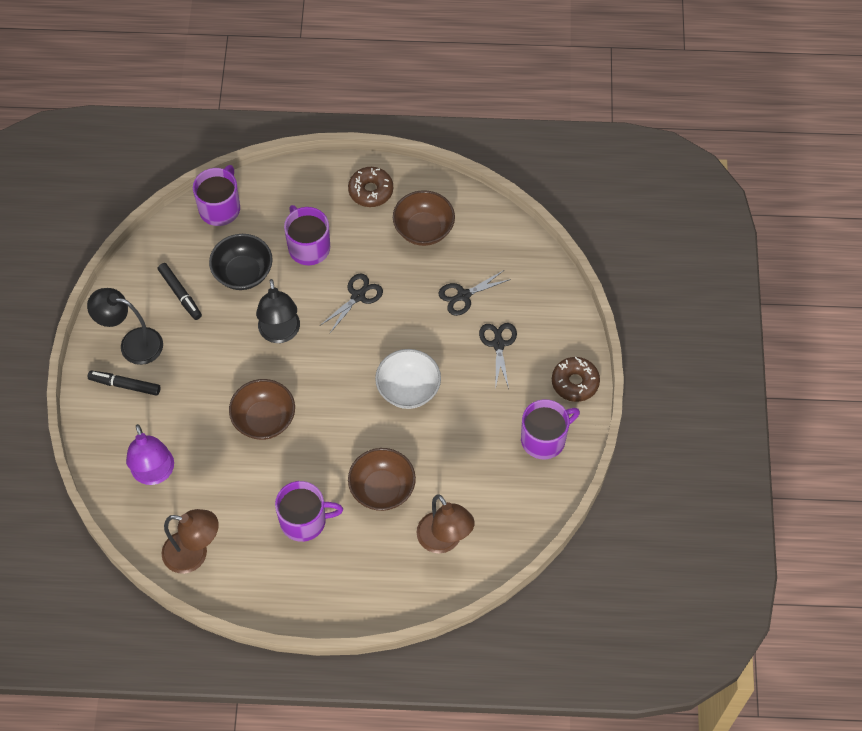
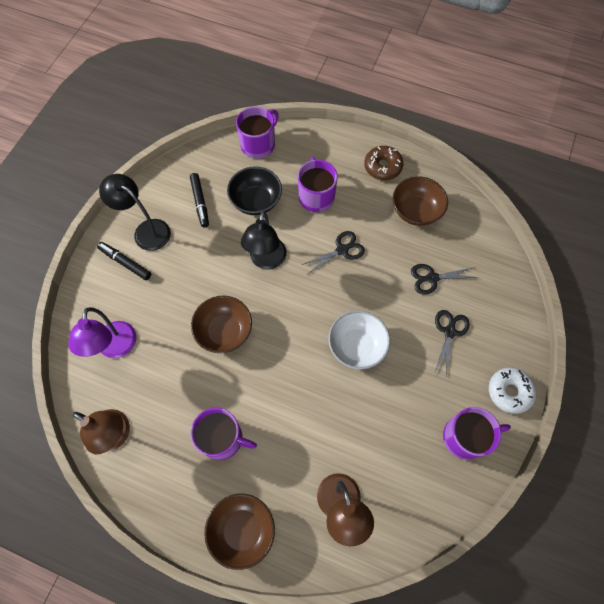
camera: 20 degrees right, 5 degrees up
brown bowl [348,448,416,511] -> brown bowl moved to [204,494,275,570]
brown donut [552,357,600,402] -> white donut [489,368,536,414]

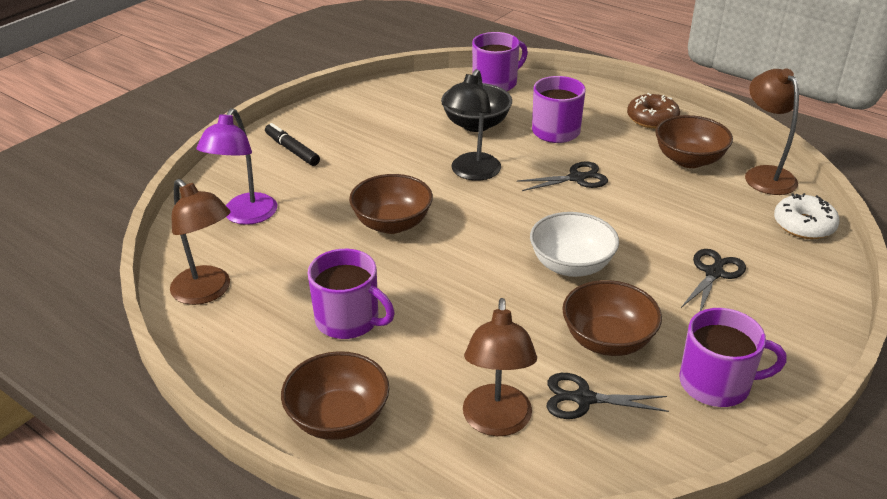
camera: 15 degrees right, 30 degrees down
black lamp [99,174,171,251] -> none
black marker [190,173,209,228] -> none
black scissors [411,264,477,295] -> black scissors moved to [547,373,669,419]
white donut [489,368,536,414] -> white donut moved to [774,193,840,239]
none -> brown bowl [562,280,662,356]
none -> brown lamp [745,68,799,195]

